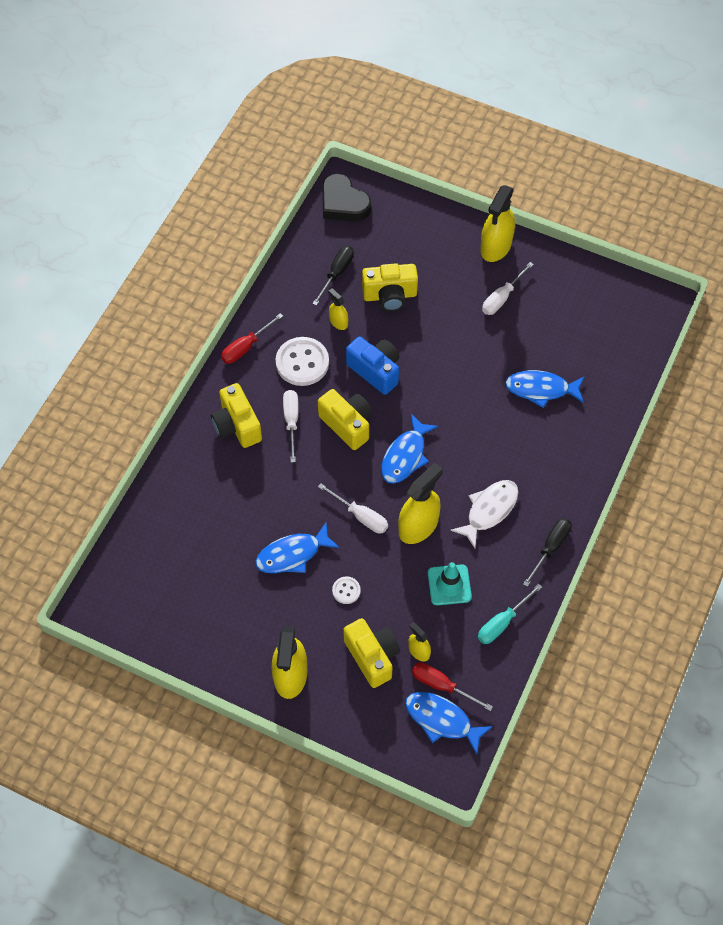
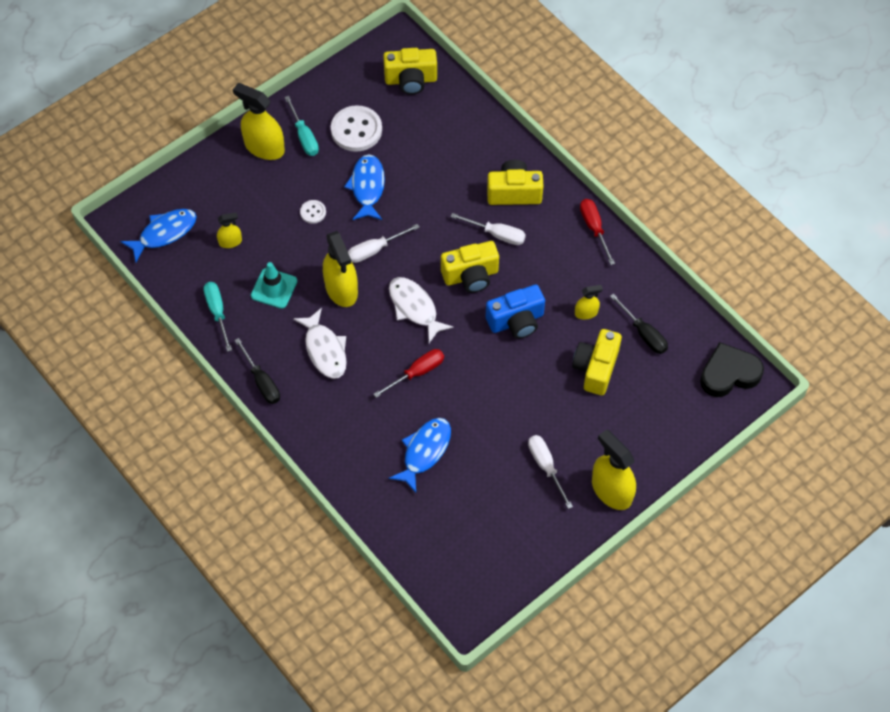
camera: 115 degrees right, 0 degrees up
white button [276,337,329,386] -> white button moved to [331,105,382,152]
yellow camera [343,618,400,688] -> yellow camera moved to [383,48,437,95]
blue fish [381,414,438,484] -> white fish [389,277,454,343]
red screwdriver [412,662,493,711] -> red screwdriver moved to [373,349,444,398]
none -> turquoise screwdriver [284,96,319,156]

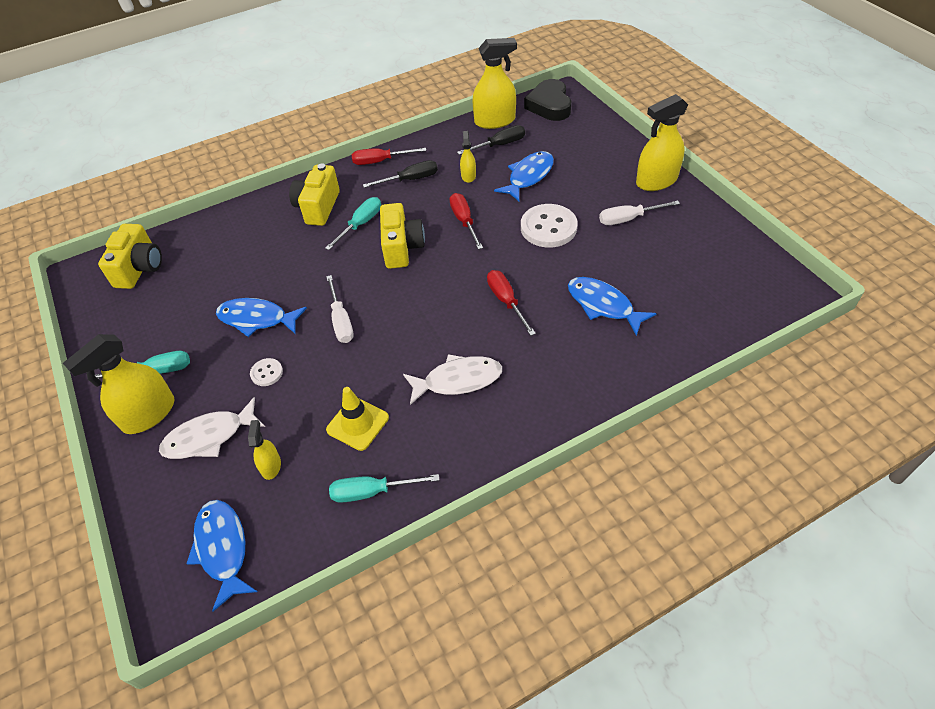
camera: 75 degrees left, 10 degrees down
black screwdriver [234,338,280,404] -> black screwdriver moved to [363,160,438,188]
turquoise traffic cone [251,262,297,309] -> yellow traffic cone [326,387,389,451]
yellow spray bottle [323,231,358,307] -> yellow spray bottle moved to [473,38,517,129]
white button [331,105,382,152] -> white button moved to [521,204,578,247]
white fish [389,277,454,343] -> white fish moved to [159,397,265,459]
white screwdriver [451,213,526,245] -> turquoise screwdriver [325,197,381,250]
blue camera [486,285,545,339] -> red screwdriver [450,193,483,249]
yellow camera [572,329,622,395] -> blue fish [494,151,554,201]

